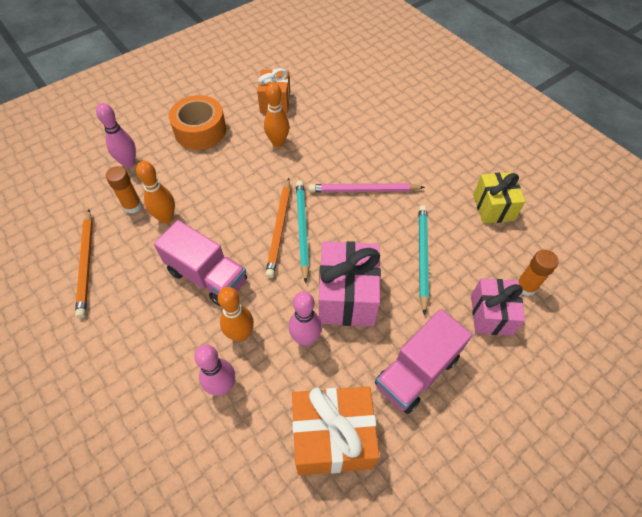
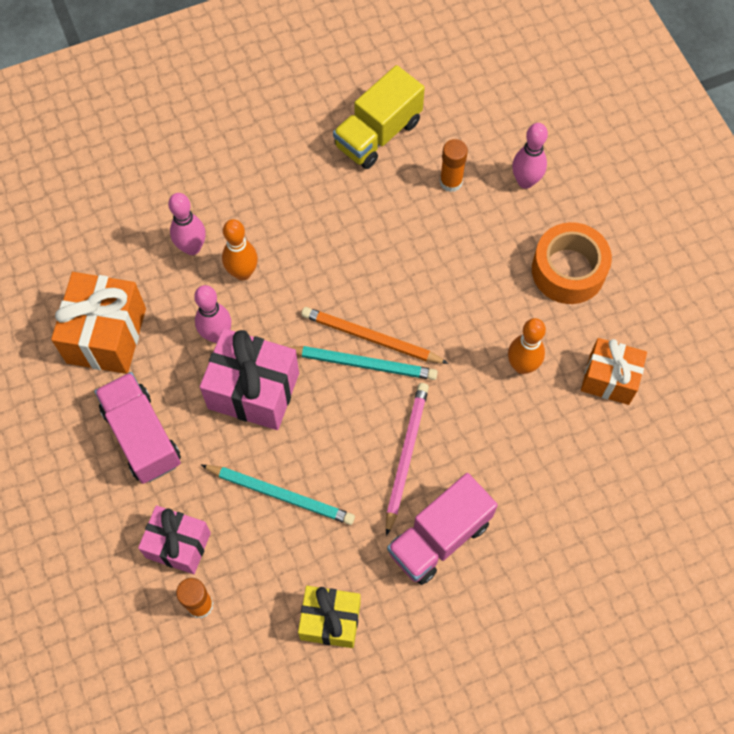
camera: 105 degrees right, 10 degrees up
orange pencil [75,210,93,318] -> yellow truck [333,65,425,169]
orange bowling pin [136,161,175,224] -> none
pink truck [154,220,247,306] -> pink truck moved to [387,473,498,585]

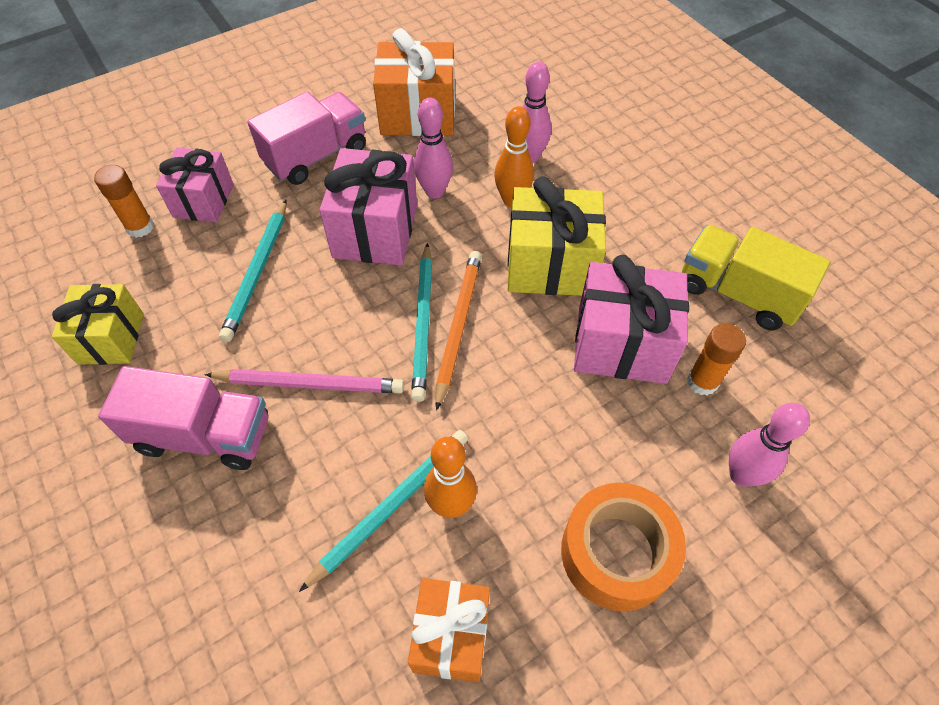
camera: 80 degrees right, 10 degrees down
pink truck [387,473,498,585] -> pink truck turned 150 degrees clockwise [98,366,268,470]
none -> turquoise pencil [299,430,468,592]
none -> yellow gift [508,177,606,296]
none -> pink gift [574,255,689,384]

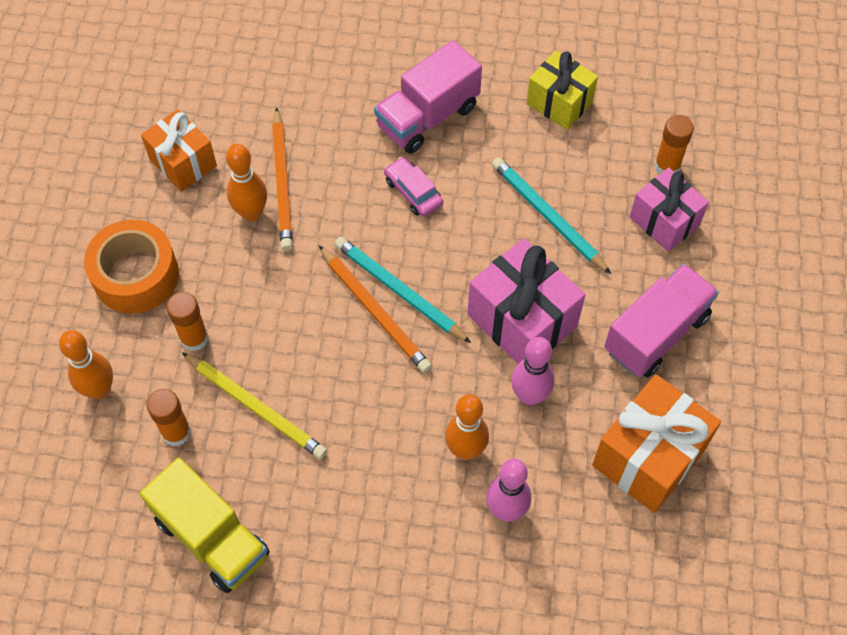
camera: 130 degrees right, 5 degrees up
pink pencil [205,369,404,394] -> pink car [384,157,443,217]
pink truck [247,91,366,185] -> pink truck turned 135 degrees counterclockwise [604,264,719,377]
turquoise pencil [299,430,468,592] -> orange pencil [272,107,293,251]
yellow gift [508,177,606,296] -> none
pink gift [574,255,689,384] -> yellow pencil [181,352,327,459]
yellow truck [682,225,830,331] -> yellow truck turned 60 degrees clockwise [140,458,270,593]
pink bowling pin [729,403,810,487] -> orange bowling pin [59,330,113,399]
none -> orange glue stick [167,292,209,351]

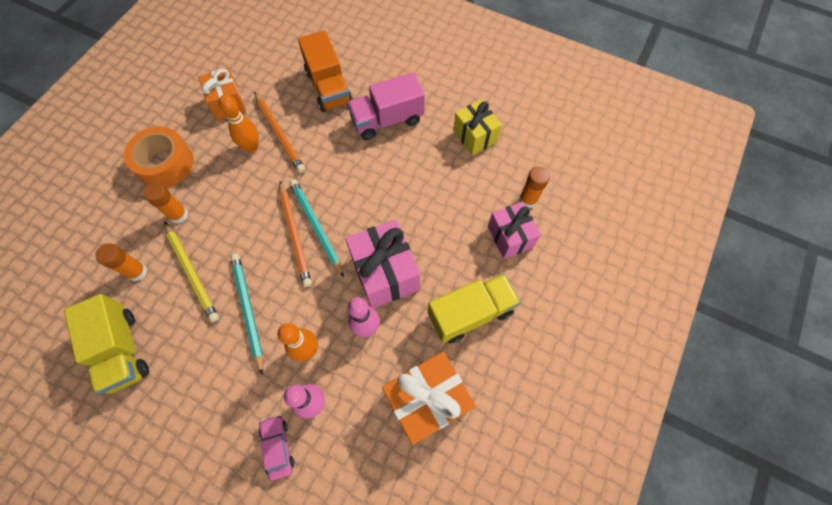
camera: 20 degrees right, 5 degrees up
orange bowling pin [59,330,113,399] -> none
orange pencil [272,107,293,251] -> orange pencil turned 45 degrees counterclockwise [254,92,305,173]
pink car [384,157,443,217] -> pink car moved to [259,415,294,481]
turquoise pencil [492,157,611,274] -> turquoise pencil moved to [231,254,263,374]
pink truck [604,264,719,377] -> yellow truck [428,273,521,343]
none -> orange truck [298,30,352,112]

